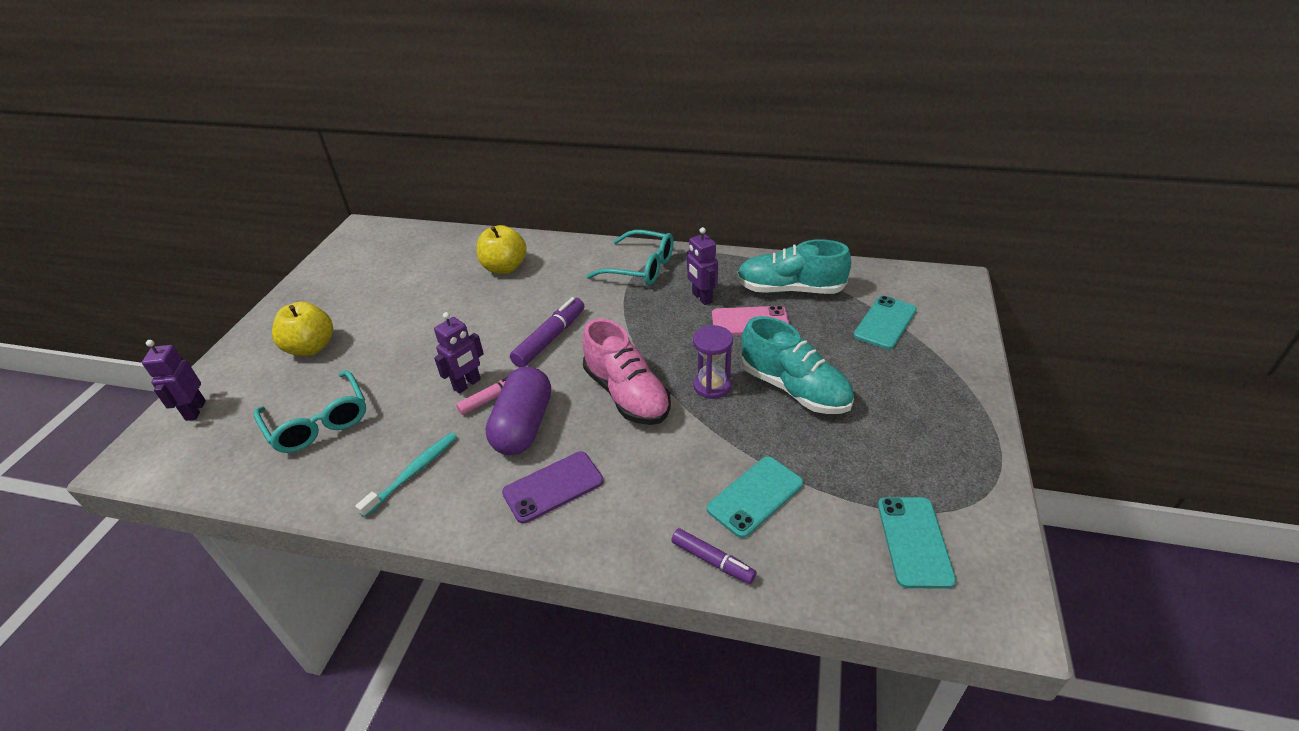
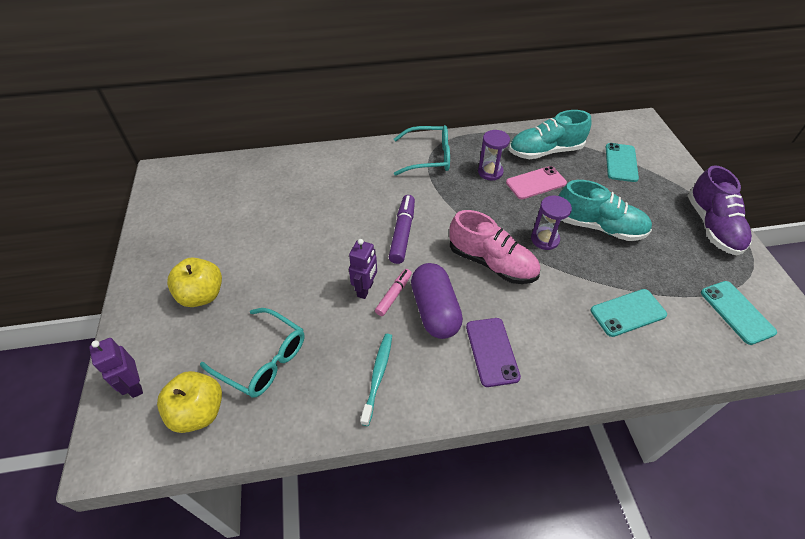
camera: 25 degrees left, 10 degrees up
yellow apple [476,225,526,274] -> yellow apple moved to [157,371,222,433]
purple phone [502,452,604,523] -> purple phone turned 45 degrees counterclockwise [466,318,521,387]
purple marker [671,528,756,584] -> none
purple robot [687,227,718,305] -> purple hourglass [478,130,510,180]
turquoise phone [707,456,803,538] -> turquoise phone turned 45 degrees clockwise [591,289,667,337]
none -> purple shoe [688,165,752,255]

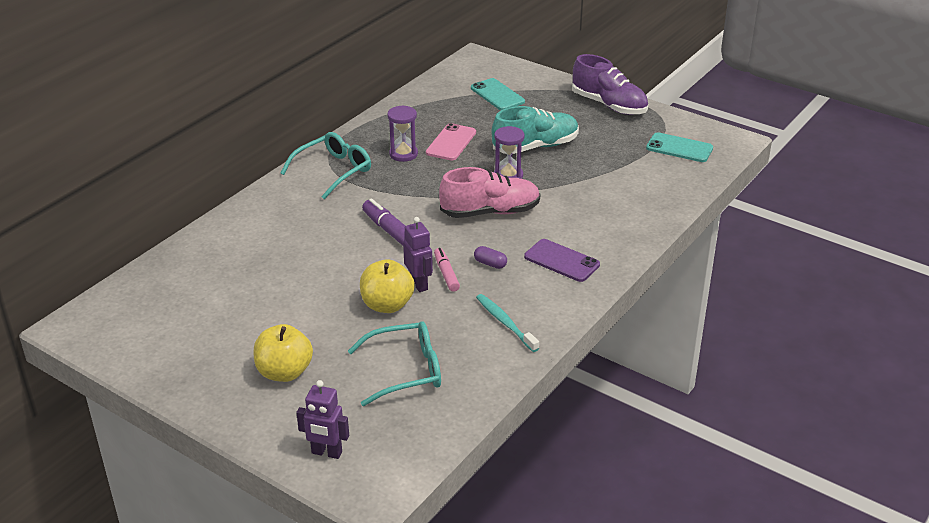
camera: 45 degrees left, 15 degrees down
yellow apple [157,371,222,433] -> yellow apple moved to [360,259,415,313]
purple capsule [411,263,463,339] -> purple capsule [474,246,507,269], size x0.42
turquoise shoe [509,110,591,159] -> none
turquoise phone [591,289,667,337] -> none

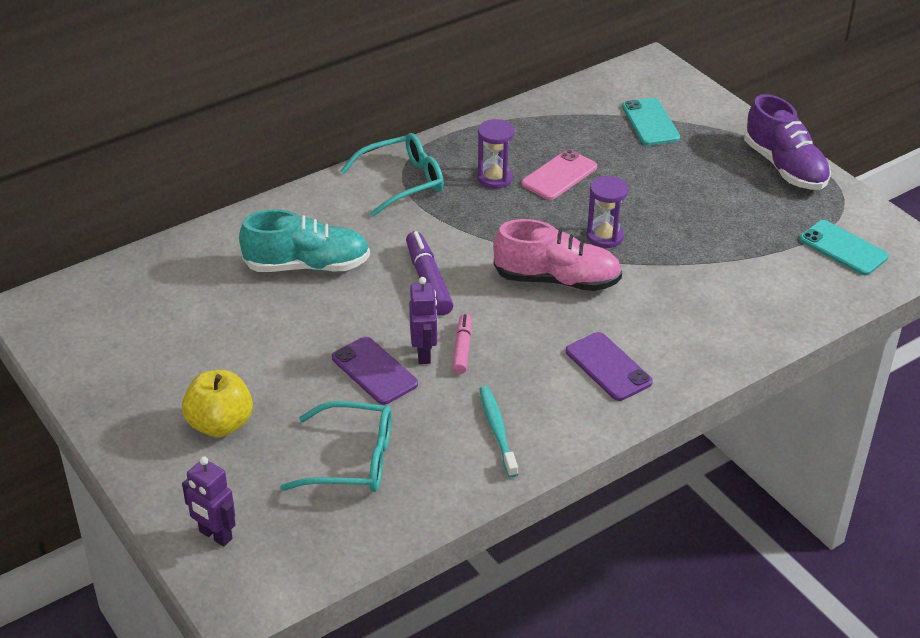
camera: 20 degrees right, 5 degrees up
yellow apple [360,259,415,313] -> purple phone [332,337,418,405]
purple capsule [474,246,507,269] -> none
turquoise shoe [492,106,579,154] -> turquoise shoe moved to [239,209,370,272]

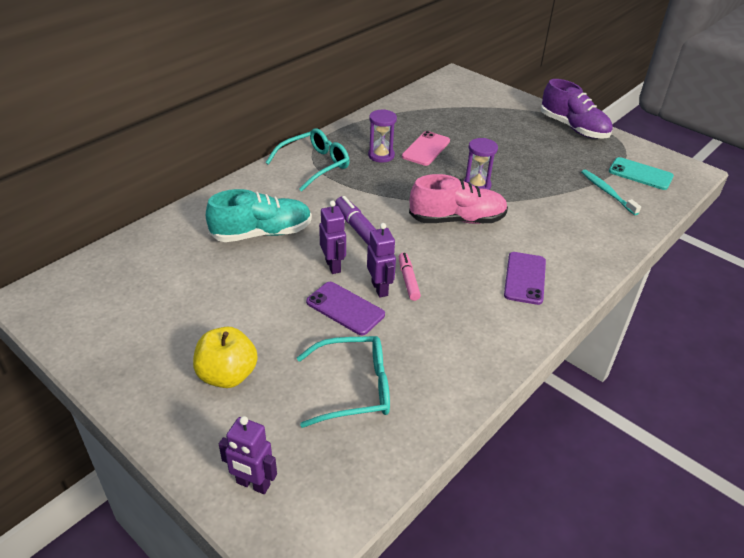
camera: 15 degrees left, 0 degrees up
turquoise toothbrush [479,386,518,478] -> turquoise toothbrush moved to [581,170,641,215]
purple phone [566,332,653,401] -> purple phone turned 60 degrees clockwise [504,252,546,305]
turquoise phone [622,98,680,146] -> none
none -> purple robot [319,200,346,274]

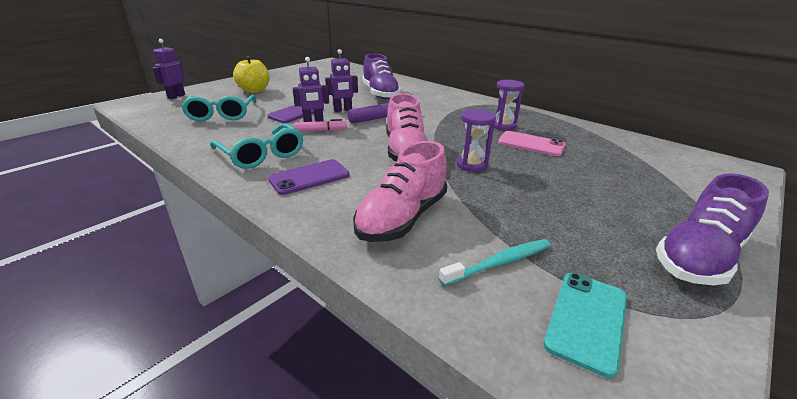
camera: 90 degrees right, 10 degrees down
turquoise shoe [206,189,312,242] -> purple shoe [362,54,401,99]
turquoise glasses [265,128,349,192] -> turquoise glasses moved to [210,123,303,169]
purple phone [504,252,546,305] -> purple phone turned 45 degrees counterclockwise [268,159,350,195]
none -> pink shoe [353,141,447,242]

